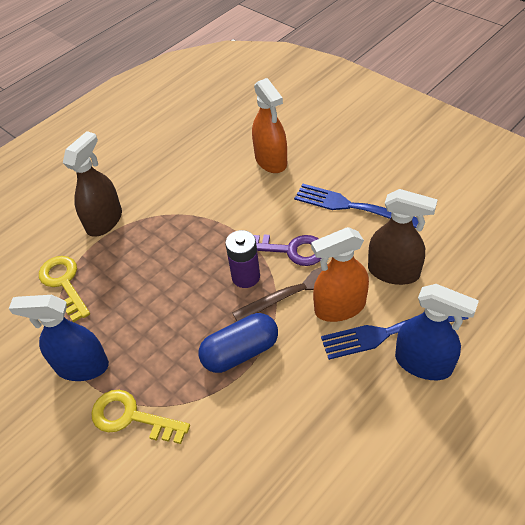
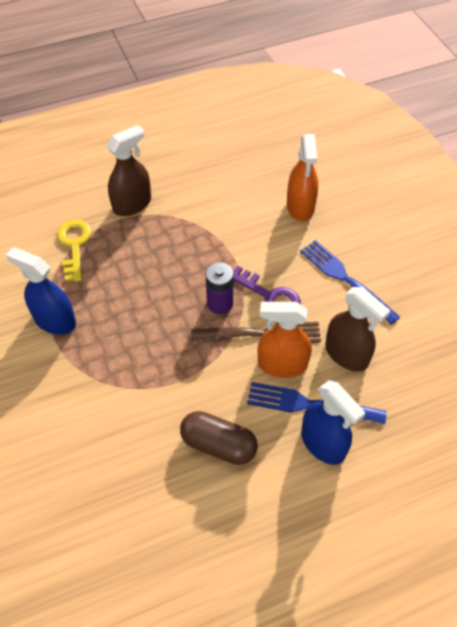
camera: 20 degrees right, 5 degrees up
yellow key [91,390,190,444] -> none
blue capsule [199,313,278,373] -> none
none -> brown capsule [180,411,258,465]

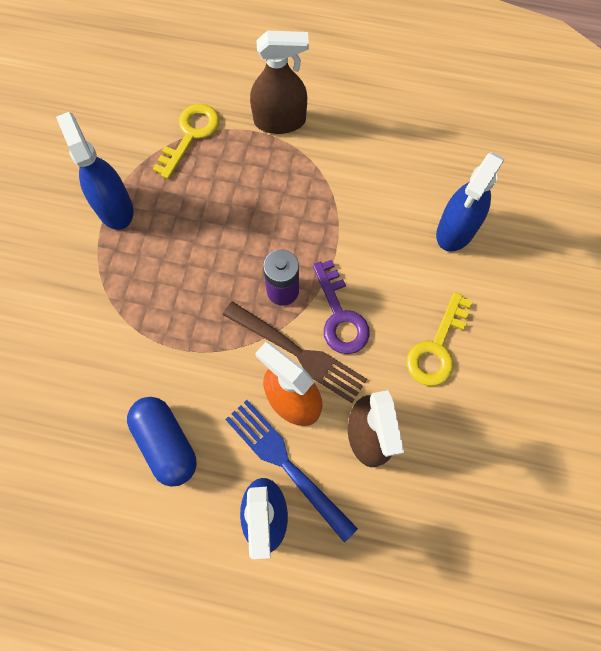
camera: 35 degrees right, 15 degrees up
brown capsule [180,411,258,465] -> blue capsule [127,397,197,487]
orange spray bottle [287,134,318,221] -> blue spray bottle [436,152,505,252]
blue fork [300,240,400,325] -> yellow key [407,292,473,386]

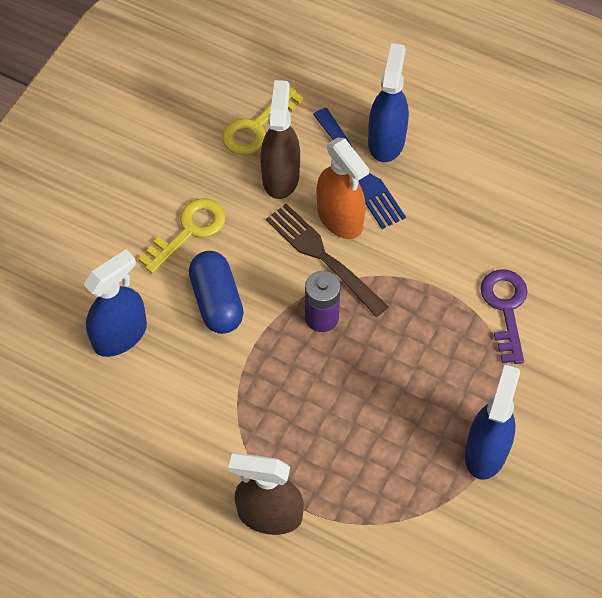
camera: 165 degrees left, 10 degrees down
blue spray bottle [56,112,133,230] -> blue spray bottle turned 150 degrees counterclockwise [465,365,520,480]
blue capsule [127,397,197,487] -> blue capsule moved to [189,251,244,334]
yellow key [153,104,220,179] -> yellow key moved to [222,87,303,155]
purple key [313,260,370,354] -> purple key moved to [480,269,528,364]

